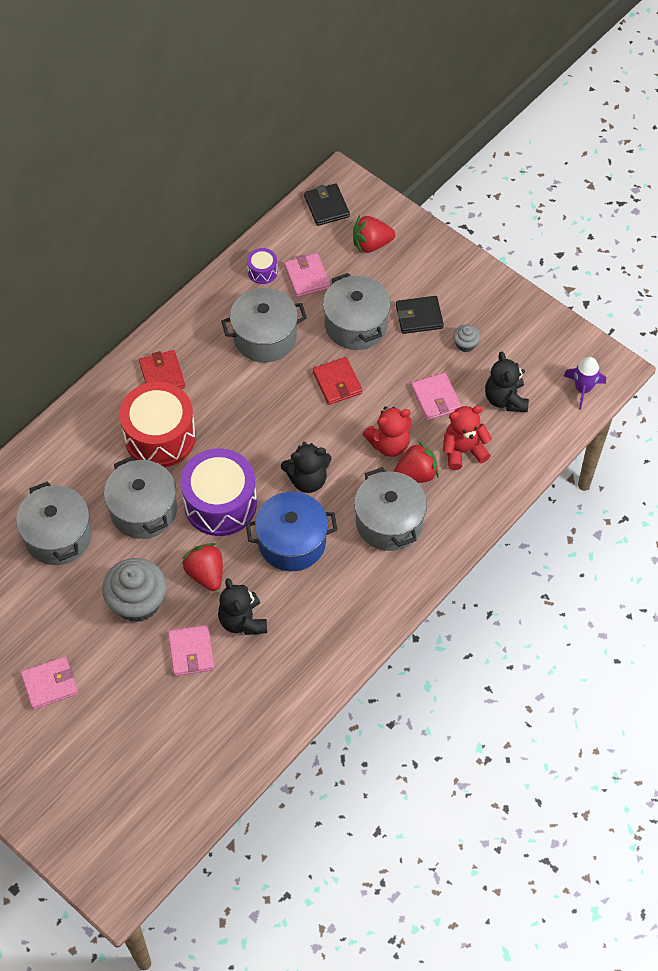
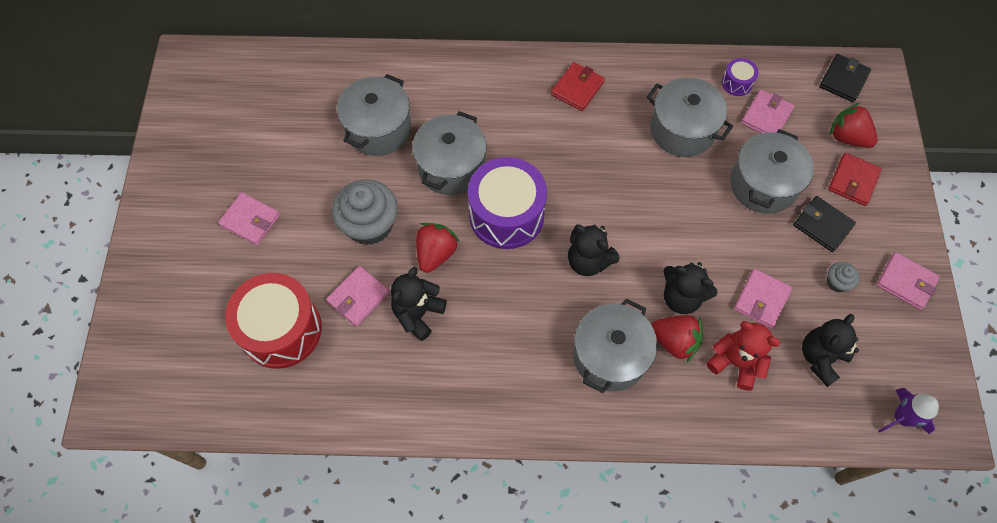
camera: 50 degrees right, 5 degrees up
red drum [120,382,196,467] -> red drum moved to [225,273,322,369]
blue pot [246,492,337,571] -> none
red wallet [313,357,362,405] -> red wallet moved to [828,153,882,206]
red teddy bear [363,406,412,457] -> black teddy bear [663,262,717,314]
none -> pink wallet [876,252,940,310]

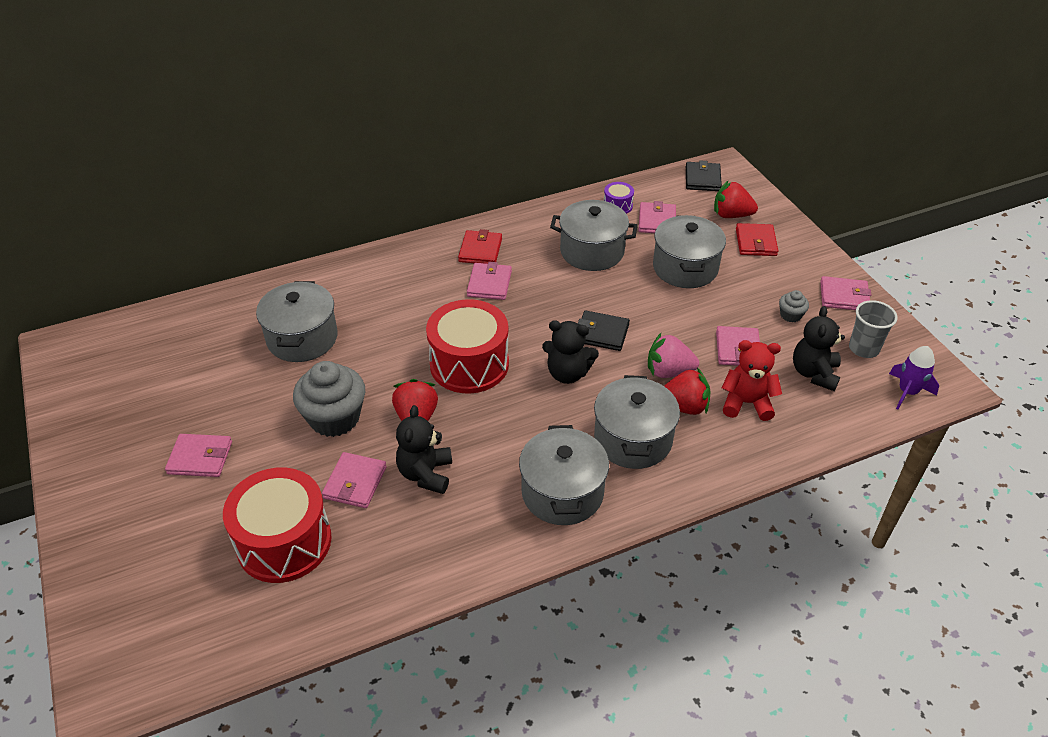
camera: 25 degrees left, 20 degrees down
grey pot [412,111,487,195] -> grey pot moved to [519,425,609,525]
purple drum [468,157,547,249] -> red drum [426,299,509,393]
black teddy bear [663,262,717,314] -> pink strawberry [648,333,699,378]
black wallet [793,196,856,252] -> black wallet moved to [578,310,630,351]
none -> pink wallet [467,262,512,300]
none -> grey cup [849,300,898,358]

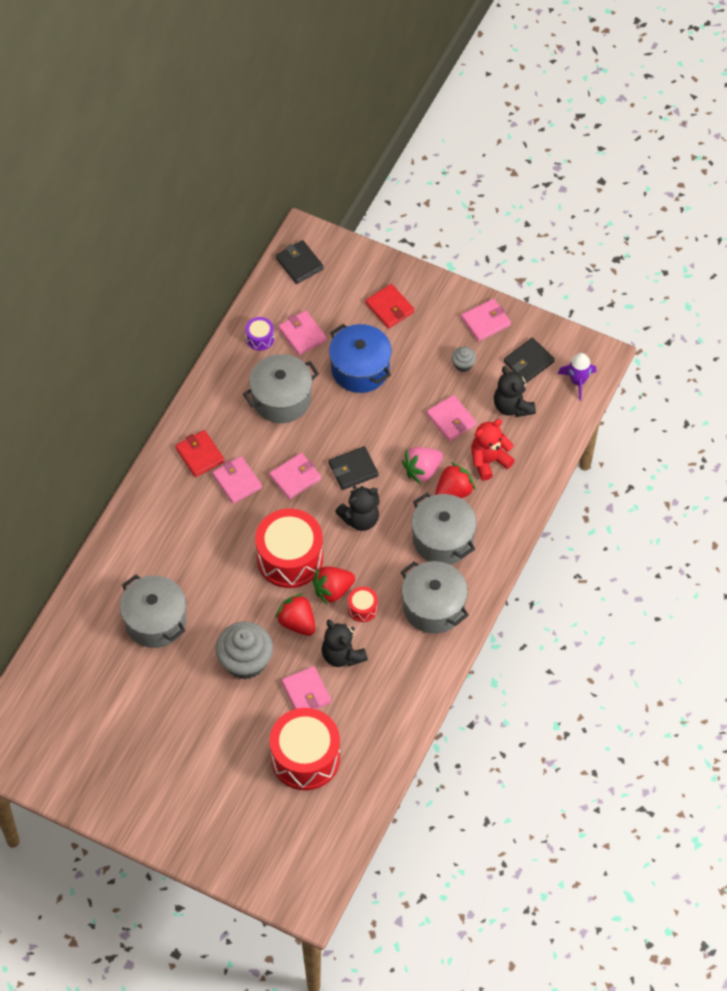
camera: 40 degrees left, 15 degrees up
pink wallet [165,434,232,477] -> pink wallet moved to [269,453,321,500]
grey pot [653,215,726,288] -> blue pot [329,324,392,393]
red strawberry [714,180,758,218] -> red strawberry moved to [312,566,355,604]
grey cup [849,300,898,358] -> black wallet [504,338,555,383]
none -> red drum [348,587,378,622]

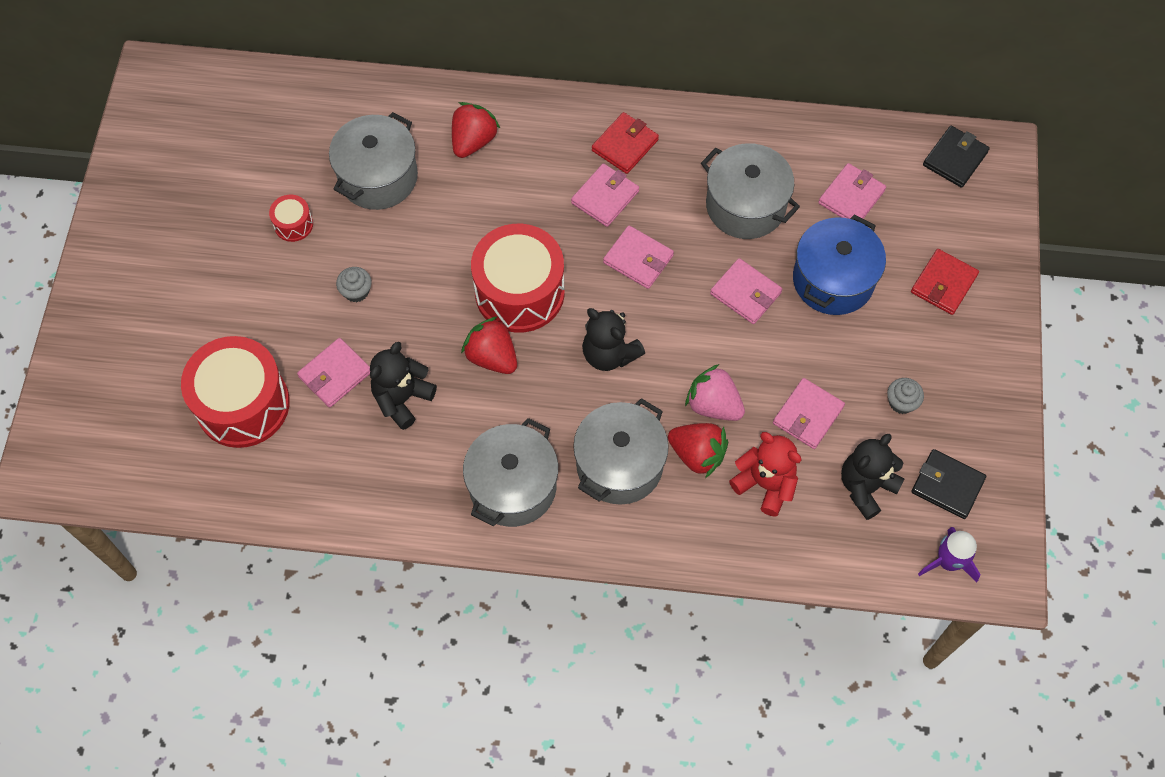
camera: 70 degrees right, 5 degrees up
grey cupcake [215,622,273,679] -> grey cupcake [336,267,372,302], size x0.46
purple drum [245,317,274,351] -> none
red strawberry [275,593,315,636] -> red strawberry moved to [452,102,501,158]
black wallet [329,446,379,490] -> none
red drum [348,587,378,622] -> red drum moved to [269,195,313,242]
pink wallet [461,298,511,341] -> pink wallet moved to [710,258,782,324]

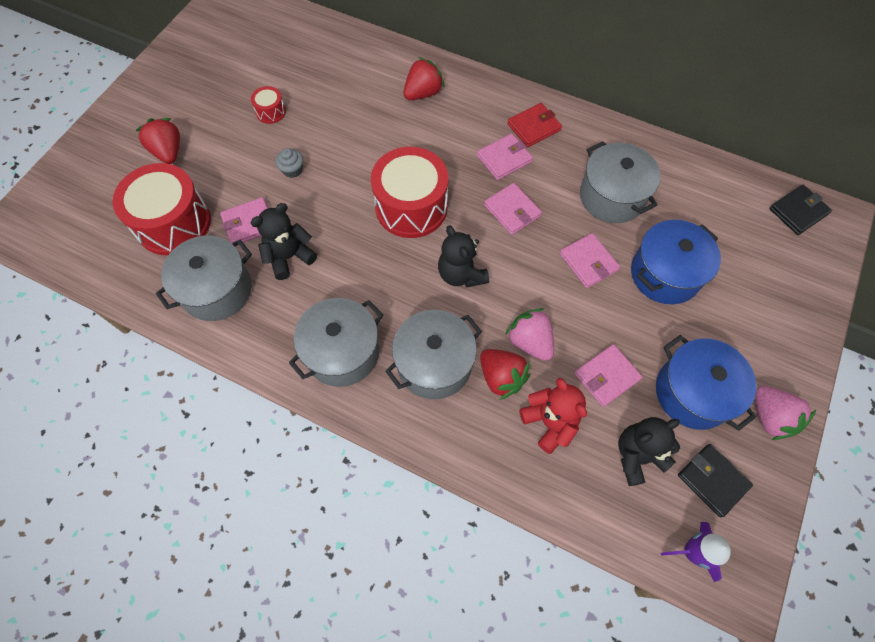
camera: 20 degrees right, 0 degrees up
grey pot [329,112,418,210] -> grey pot moved to [156,236,252,321]
red strawberry [461,316,517,374] -> red strawberry moved to [135,118,180,164]
pink wallet [818,163,886,219] -> none
grey cupcake [887,378,924,414] -> blue pot [656,335,757,431]
red wallet [911,249,979,315] -> none
none -> pink strawberry [755,386,816,440]

